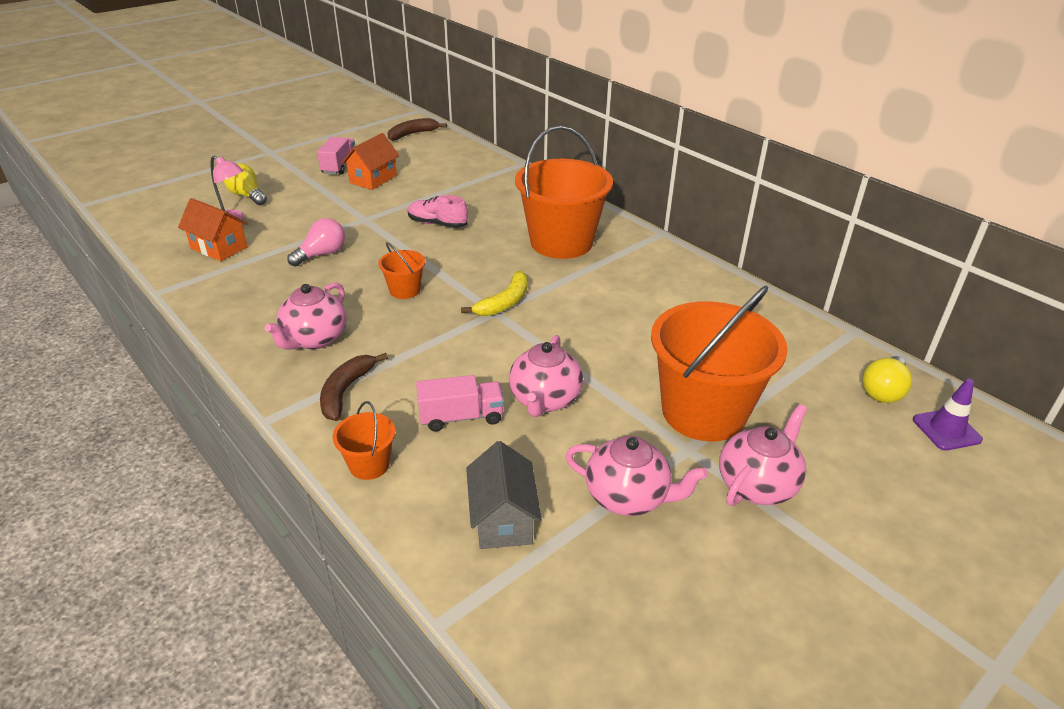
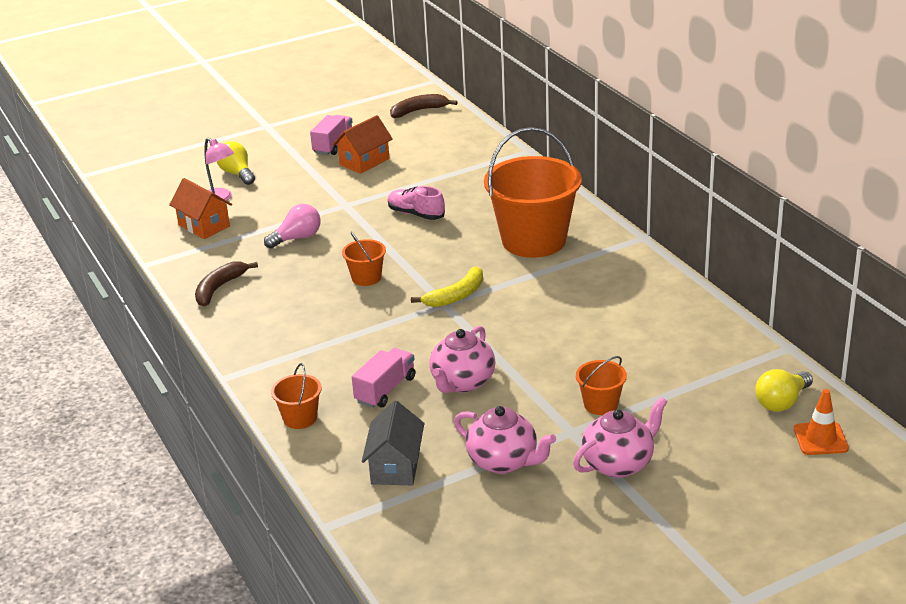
camera: 15 degrees right, 5 degrees down
pink teapot [265,282,347,350] -> none
brown banana [320,353,388,421] -> brown banana moved to [195,261,258,306]
pink truck [416,375,504,431] -> pink truck turned 60 degrees counterclockwise [352,348,415,408]
orange bucket [651,286,788,442] -> orange bucket [576,356,627,415], size x0.44
purple traffic cone [913,378,983,451] -> orange traffic cone [794,389,849,455]

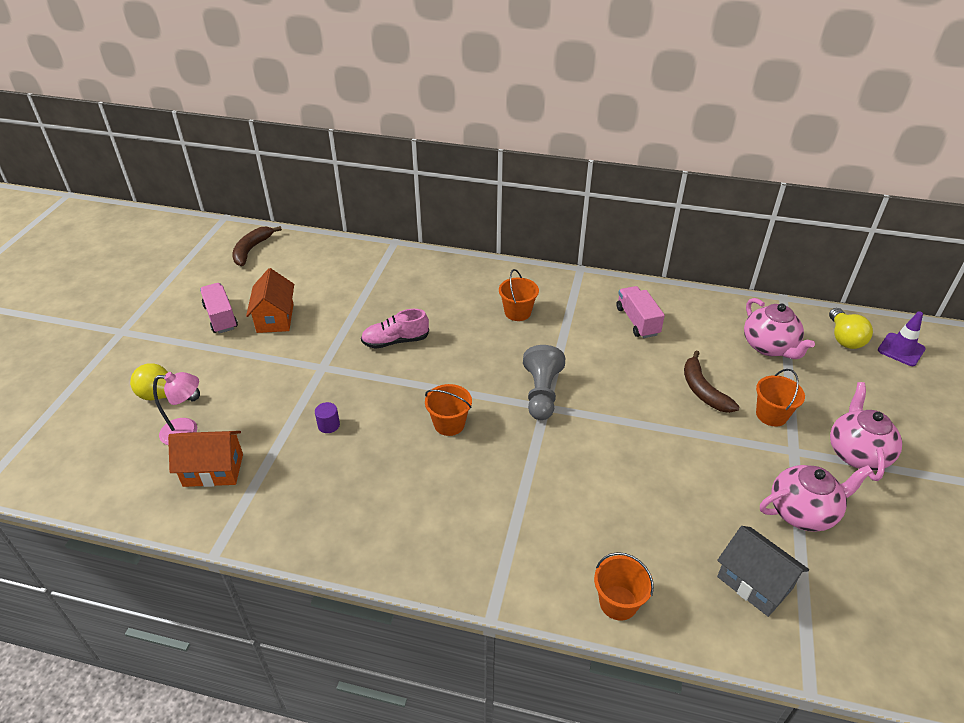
camera: 50 degrees left, 10 degrees up
brown banana [195,261,258,306] -> brown banana moved to [684,351,740,413]
pink light bulb [264,204,321,249] -> purple cylinder [315,402,340,433]
pink truck [352,348,415,408] -> pink truck moved to [616,286,665,338]
yellow banana [411,266,483,307] -> grey pawn [523,345,565,420]
pink teapot [429,326,495,393] -> pink teapot moved to [744,298,815,359]
orange bucket [484,127,582,258] -> orange bucket [499,269,539,321], size x0.44
orange traffic cone [794,389,849,455] -> purple traffic cone [878,311,926,366]

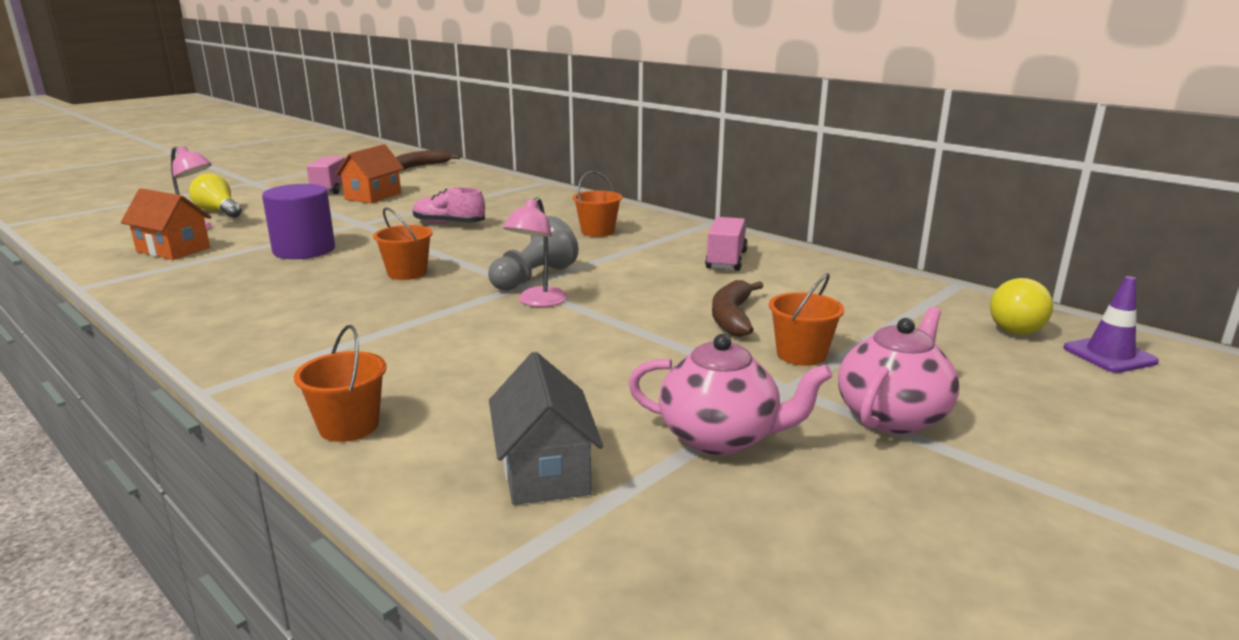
camera: 30 degrees right, 20 degrees down
purple cylinder [315,402,340,433] -> purple cylinder [262,184,335,259], size x2.38
pink teapot [744,298,815,359] -> none
none -> pink lamp [503,197,567,307]

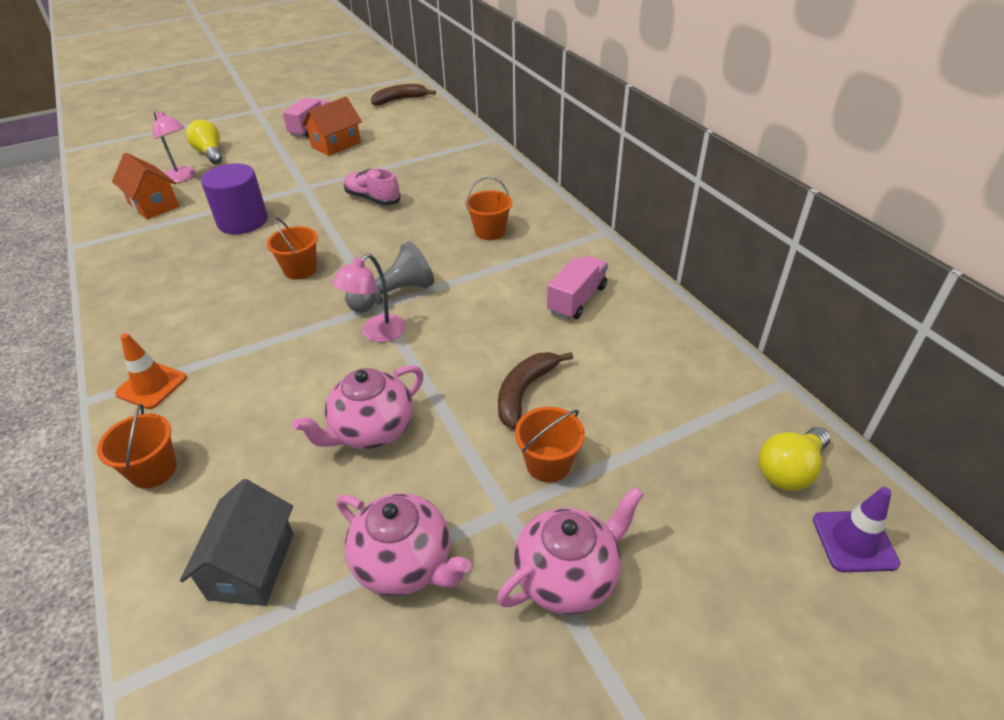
camera: 20 degrees right, 20 degrees up
none -> orange traffic cone [115,333,187,409]
none -> pink teapot [292,365,424,449]

